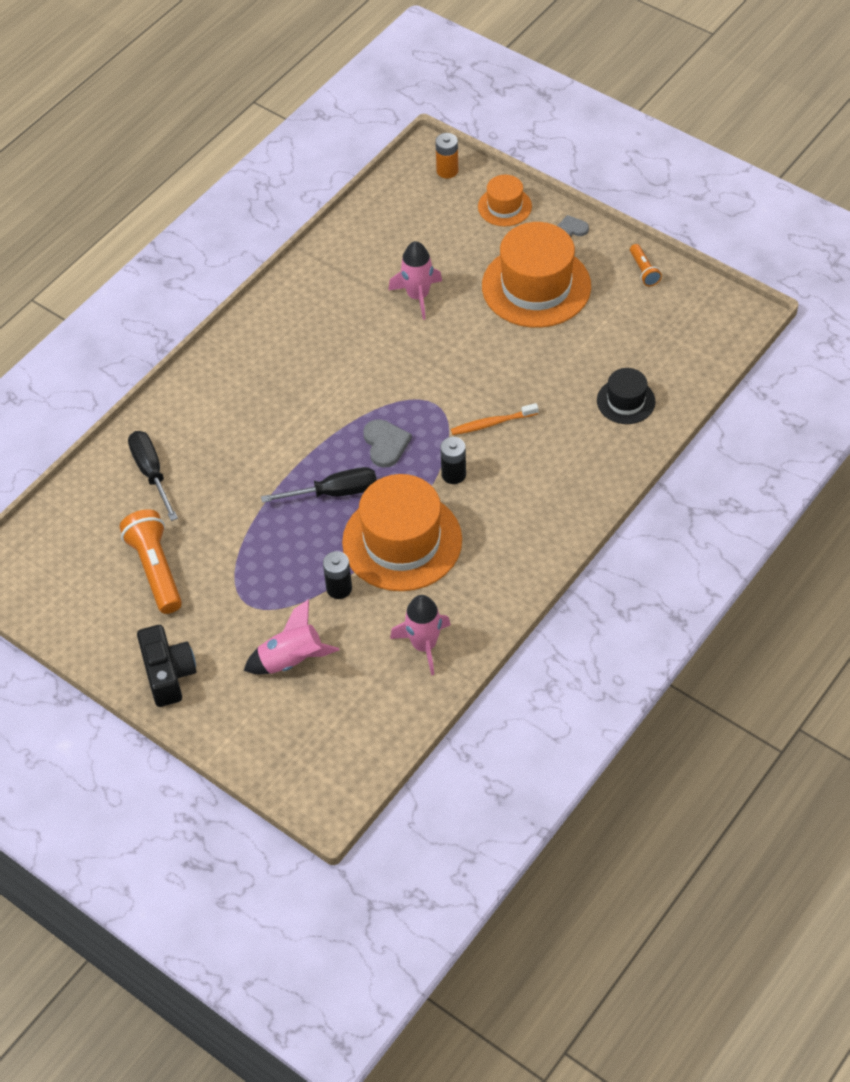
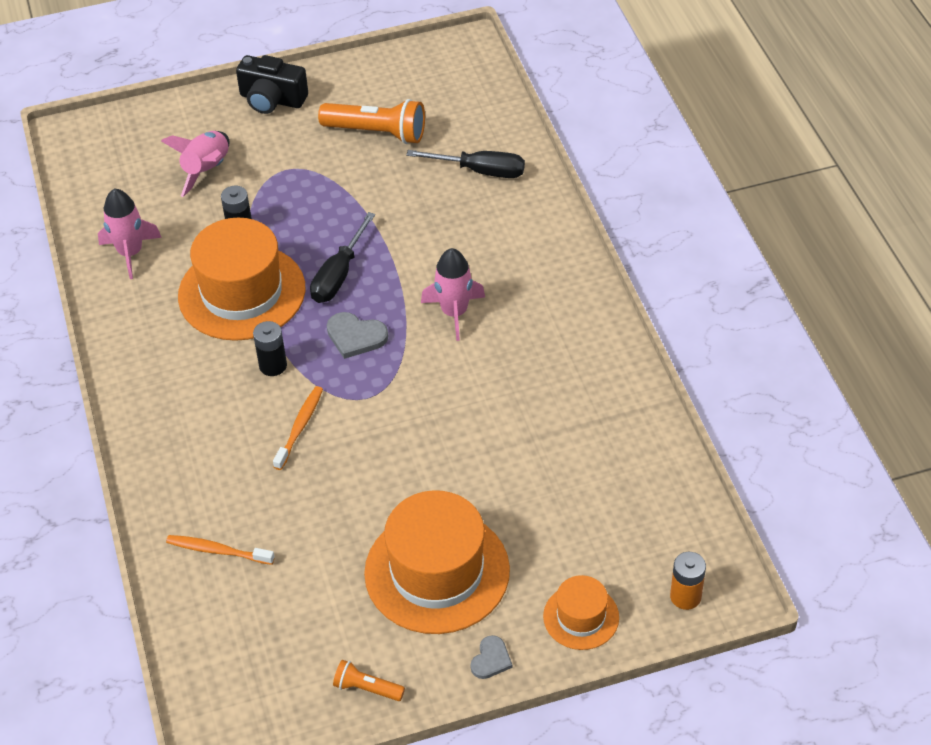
camera: 125 degrees right, 5 degrees down
pink rocket [388,241,442,320] -> pink rocket moved to [421,248,485,341]
black hat [597,368,656,424] -> orange toothbrush [166,535,275,565]

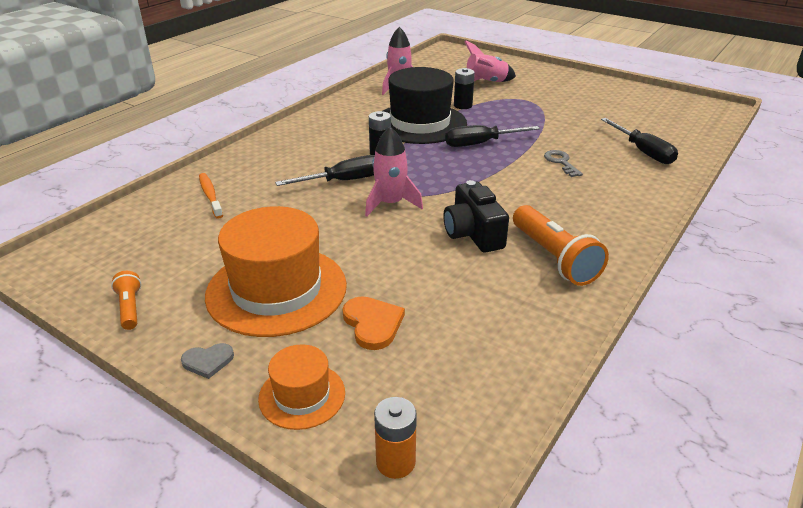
camera: 50 degrees right, 15 degrees down
orange hat [178,218,305,341] -> black hat [383,67,467,144]
black camera [236,55,308,114] -> black camera moved to [443,180,509,253]
orange toothbrush [273,386,323,470] -> black screwdriver [275,155,375,186]
orange flashlight [318,99,425,144] -> orange flashlight moved to [513,205,609,286]
grey heart [327,312,389,359] -> none
pink rocket [421,248,485,341] -> pink rocket moved to [365,127,423,217]
none -> orange heart [342,296,405,350]
none -> grey key [544,150,583,177]

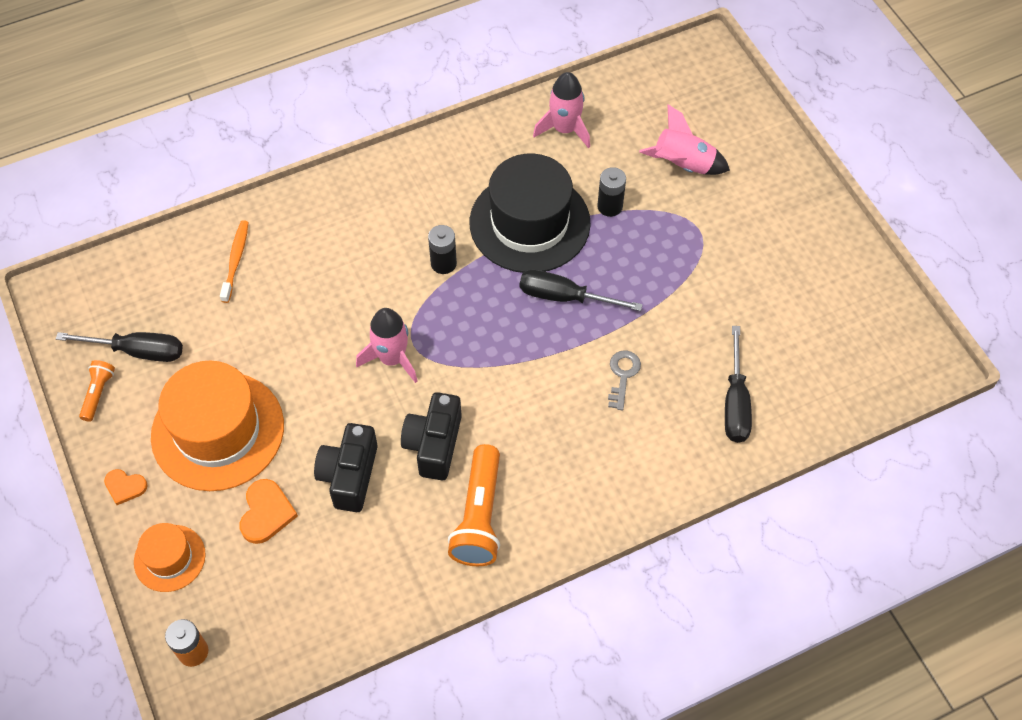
camera: 30 degrees right, 25 degrees up
grey heart [181,343,234,379] -> orange heart [104,469,148,505]
black screwdriver [275,155,375,186] -> black screwdriver moved to [56,332,183,362]
none -> black camera [314,423,378,512]

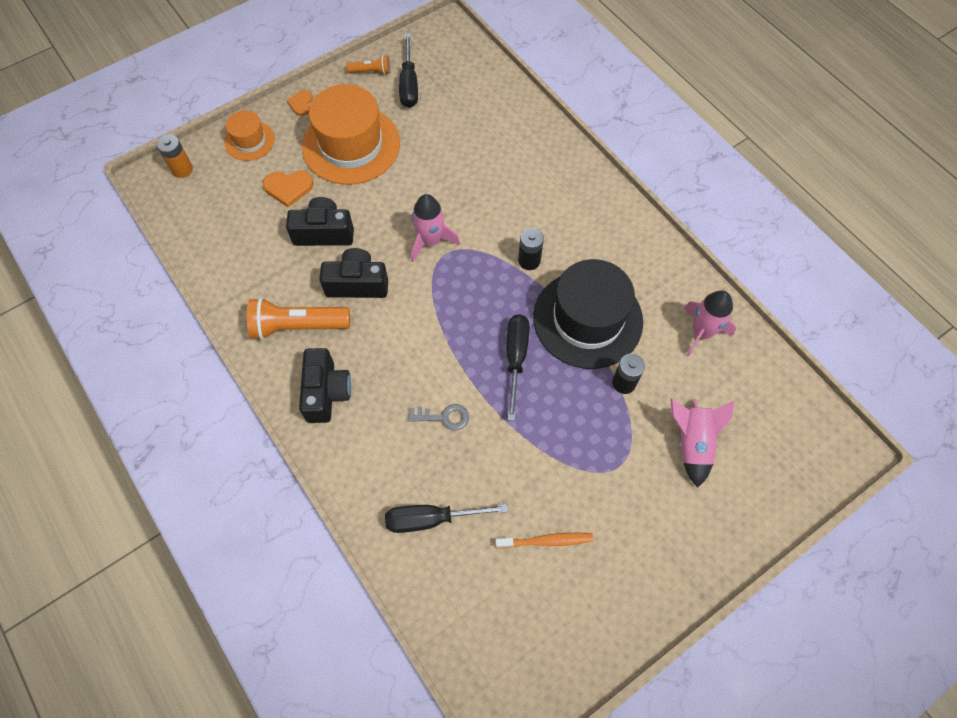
camera: 80 degrees right, 5 degrees up
orange toothbrush [220,220,249,303] -> orange toothbrush moved to [495,533,593,549]
none -> black camera [299,348,351,423]

